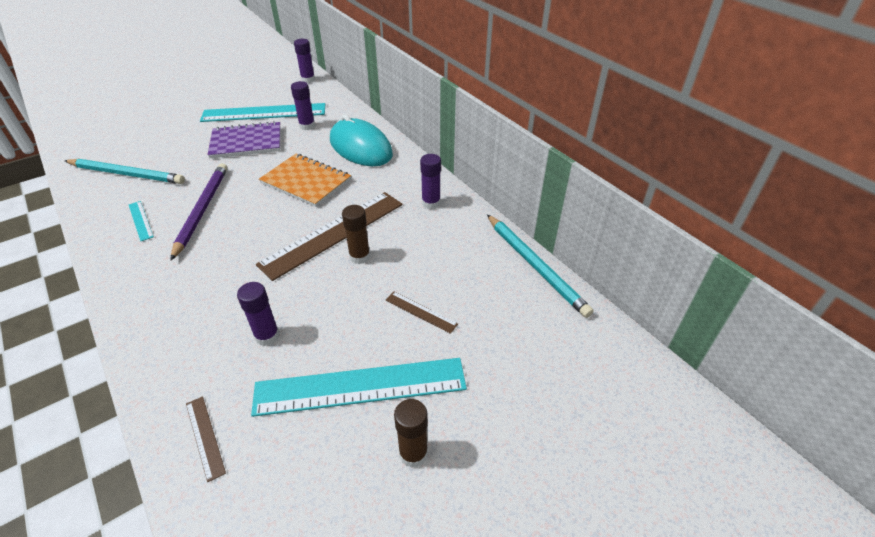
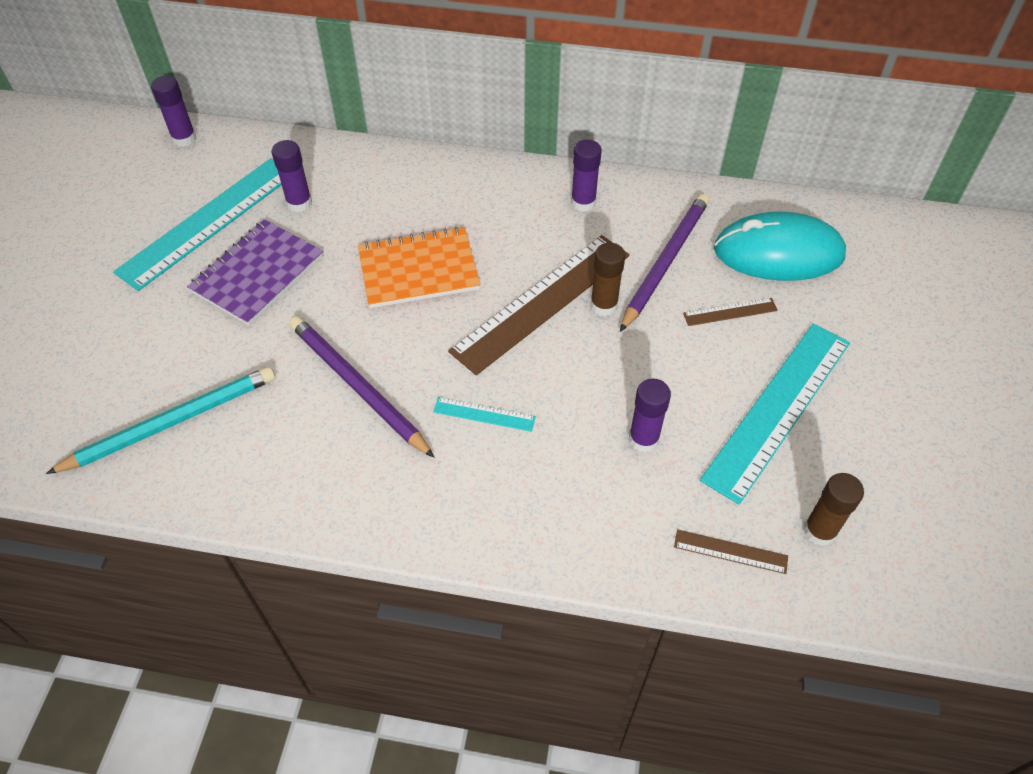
camera: 45 degrees left, 10 degrees up
turquoise ruler [129,201,154,241] -> turquoise ruler moved to [433,397,536,432]
brown ruler [256,192,402,281] -> brown ruler turned 45 degrees clockwise [448,235,630,375]
turquoise mouse [330,114,393,166] -> turquoise mouse moved to [714,211,846,281]
brown glue stick [394,399,428,468] -> brown glue stick moved to [803,473,864,546]
turquoise pencil [487,214,593,318] -> none
none -> purple pencil [620,194,709,332]

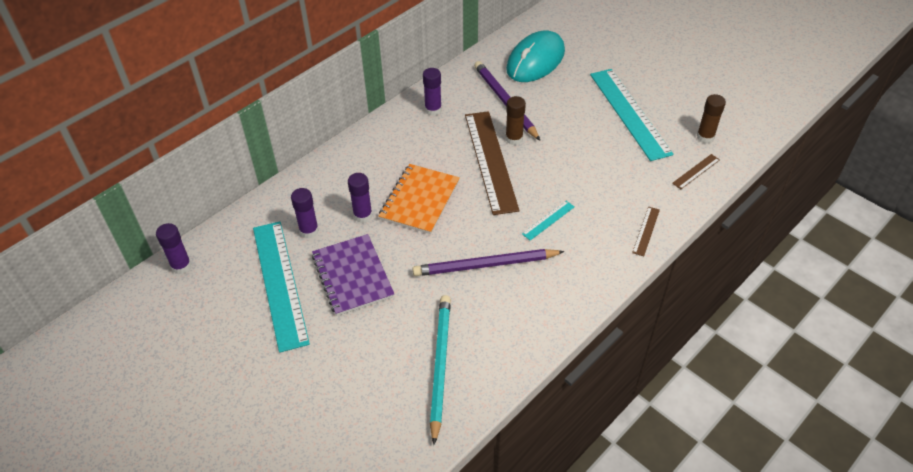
camera: 55 degrees left, 5 degrees down
purple glue stick [629,378,671,453] -> purple glue stick moved to [348,173,372,223]
brown ruler [683,298,778,326] -> brown ruler moved to [632,207,660,256]

